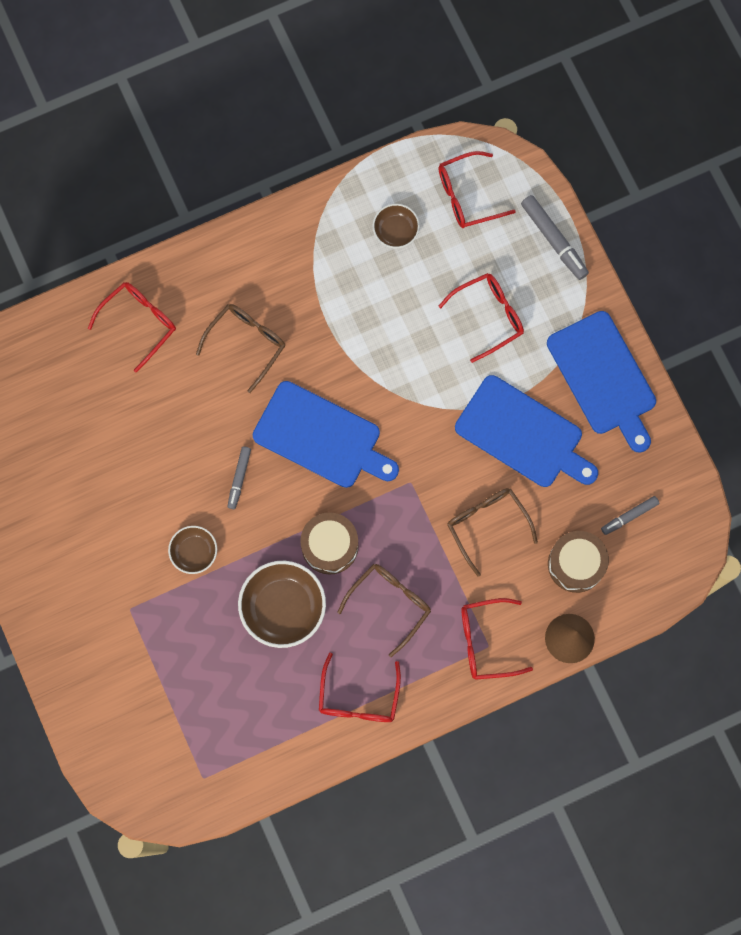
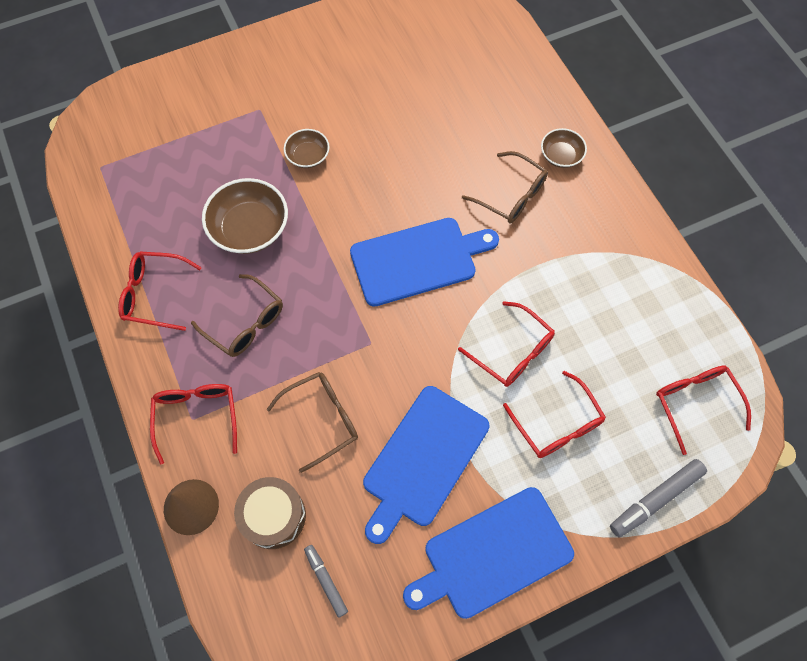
camera: 90 degrees right, 10 degrees down
red glasses [88,282,176,373] -> red glasses moved to [458,301,555,387]
grey marker [227,447,251,509] -> none
blue cutting board [253,381,399,488] -> blue cutting board turned 135 degrees counterclockwise [350,218,499,307]
brown drum [300,512,358,575] -> none
brown bowl [373,204,420,248] -> brown bowl moved to [541,128,587,168]

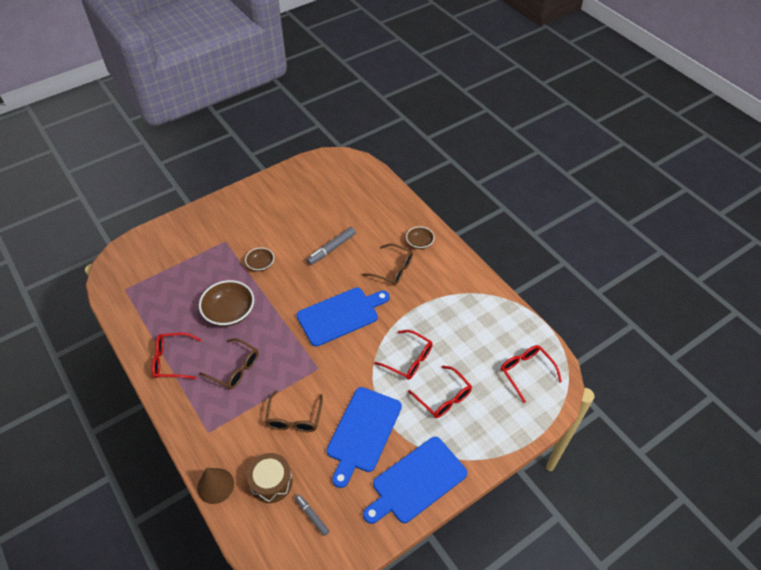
camera: 10 degrees left, 15 degrees down
red glasses [150,384,237,464] -> none
brown glasses [267,372,358,473] -> brown glasses turned 135 degrees clockwise [265,391,323,432]
grey marker [610,459,707,537] -> grey marker moved to [306,227,356,265]

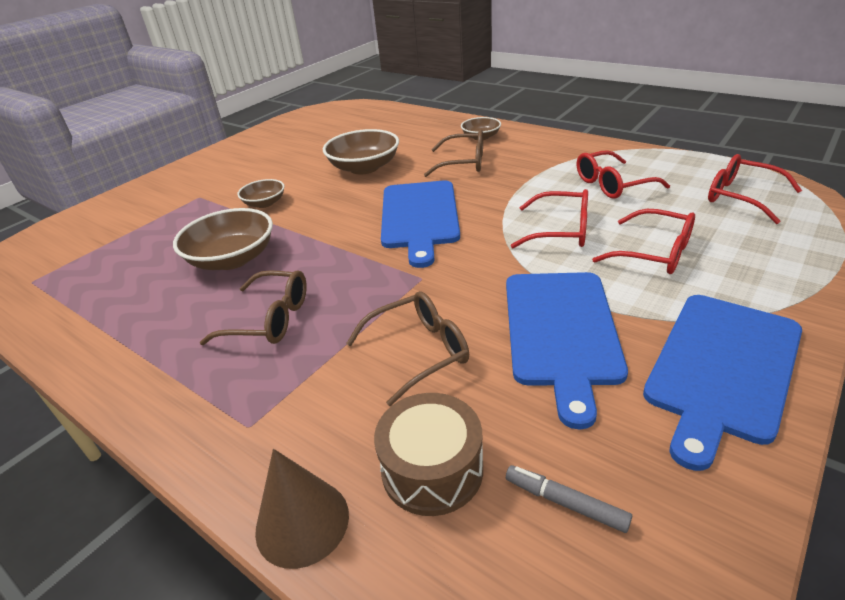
camera: 15 degrees left, 15 degrees down
red glasses [152,333,201,379] -> red glasses moved to [577,150,670,198]
brown glasses [265,391,323,432] -> brown glasses turned 105 degrees counterclockwise [346,291,469,406]
blue cutting board [296,287,390,347] -> blue cutting board turned 135 degrees clockwise [381,180,460,268]
grey marker [306,227,356,265] -> brown bowl [323,129,399,174]

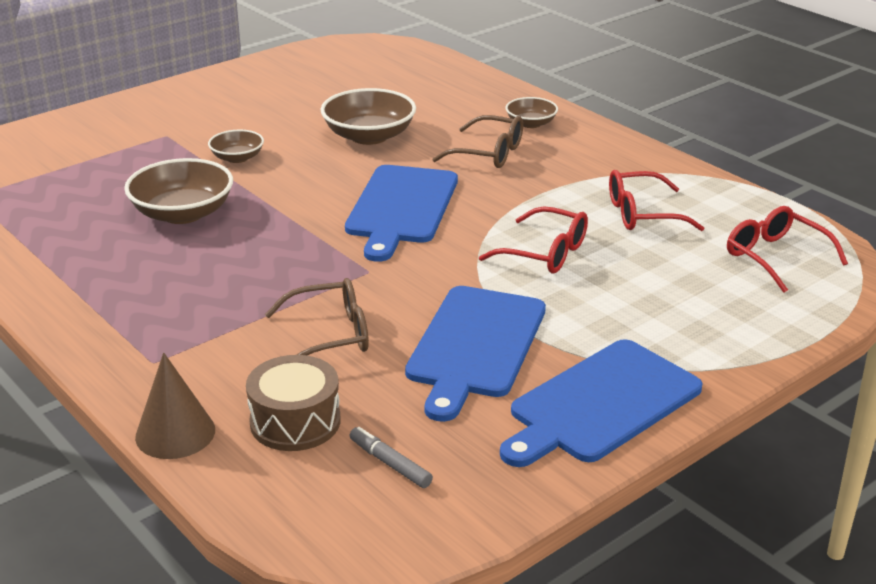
camera: 10 degrees right, 5 degrees down
brown glasses [200,270,307,345] -> none
red glasses [592,209,695,274] -> none

